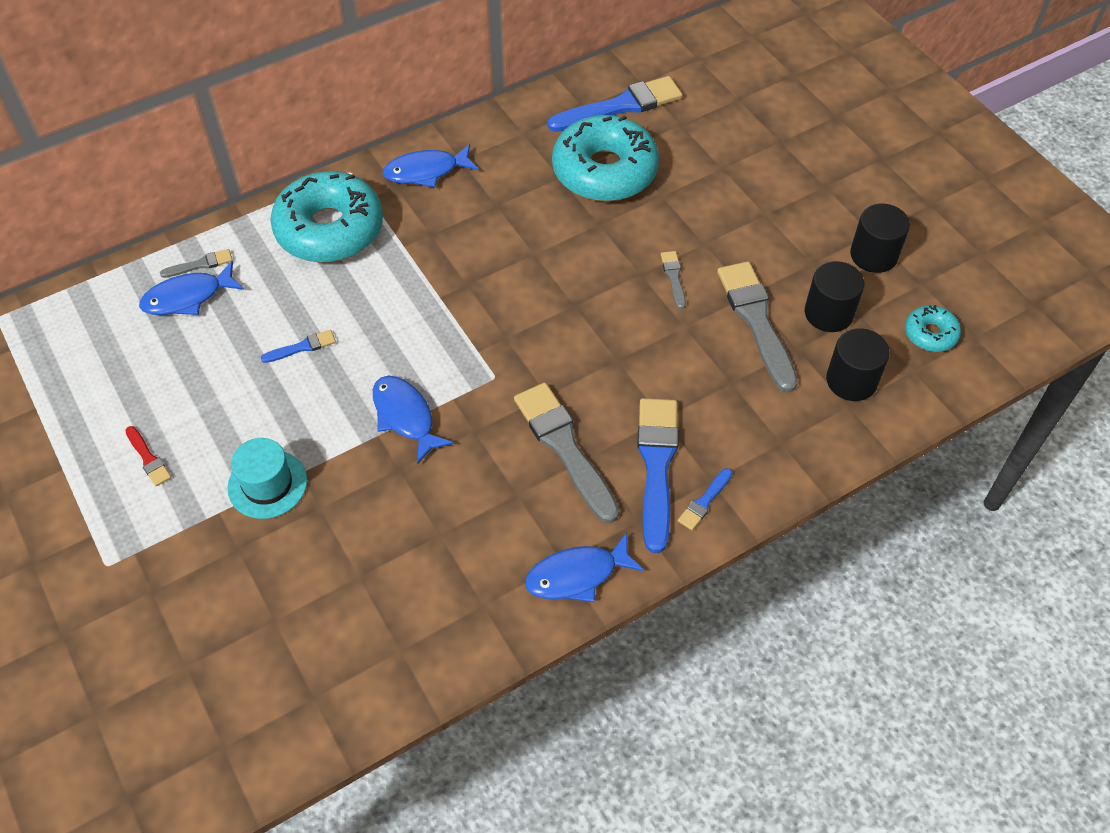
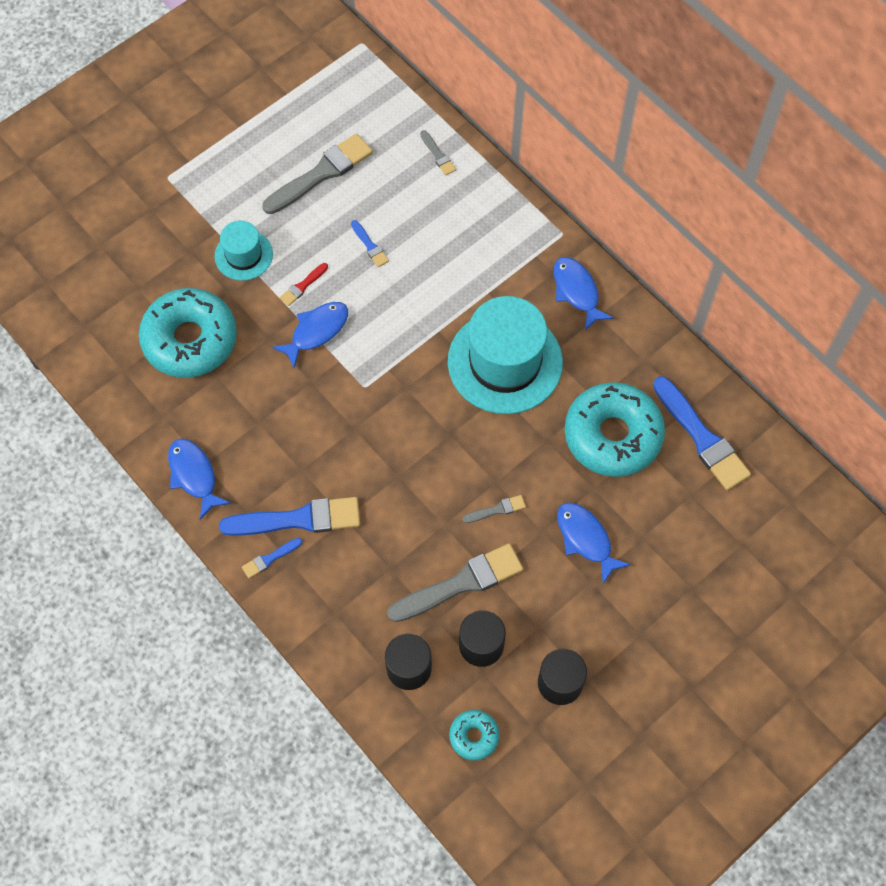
camera: 80 degrees right, 10 degrees up
red brush [125,426,171,486] -> red brush moved to [280,263,328,306]
blue fish [139,261,244,315] -> blue fish moved to [557,502,631,584]
turquoise donut [270,171,383,263] -> turquoise donut moved to [139,288,237,378]
grey brush [514,382,619,523] -> grey brush moved to [263,133,373,214]
blue brush [678,468,732,530] -> blue brush turned 60 degrees counterclockwise [242,538,303,578]
none -> turquoise hat [448,296,563,414]

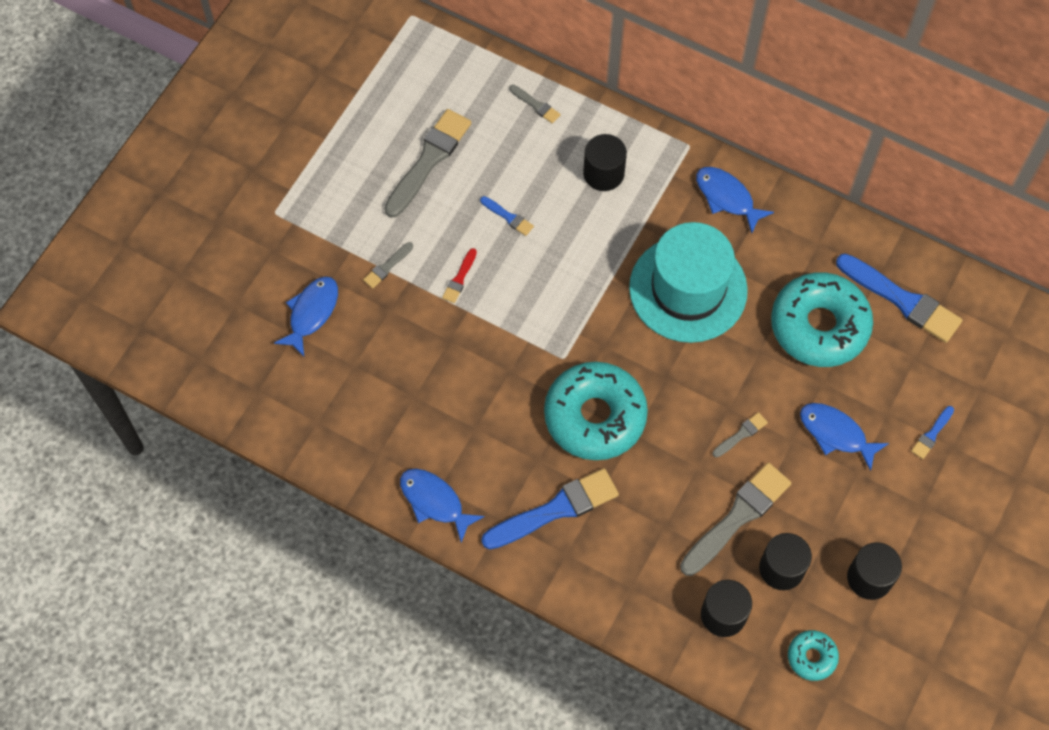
camera: 20 degrees left, 0 degrees up
turquoise donut [139,288,237,378] -> turquoise donut moved to [544,362,648,460]
turquoise hat [214,221,273,281] -> grey brush [363,242,413,288]
blue brush [242,538,303,578] -> blue brush moved to [911,406,954,459]
blue fish [272,302,348,368] -> blue fish moved to [274,276,338,357]
none -> black cylinder [583,134,627,191]

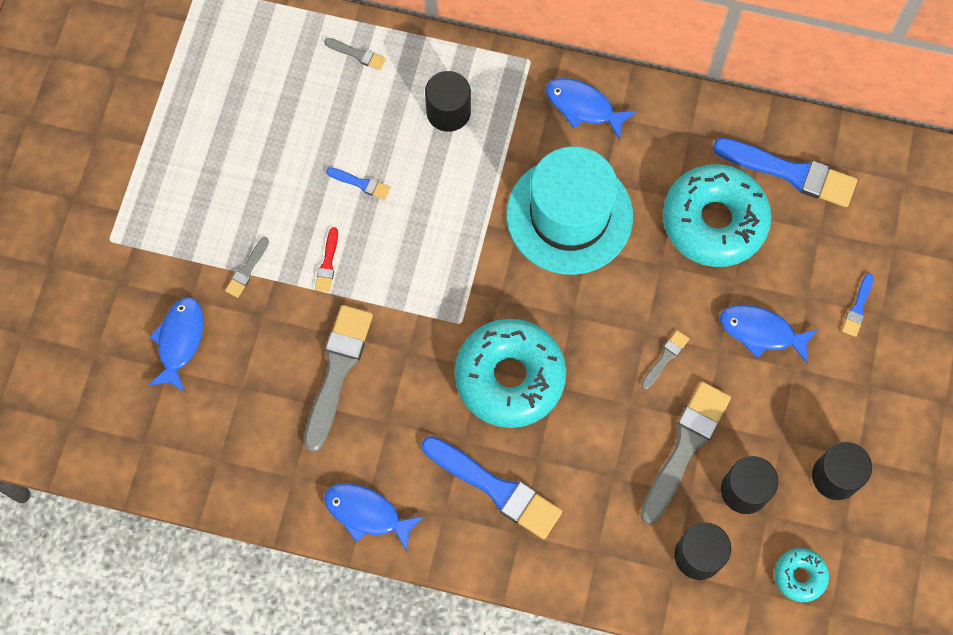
camera: 15 degrees left, 5 degrees up
grey brush [384,109,471,218] -> grey brush moved to [304,305,373,452]
blue brush [481,468,619,550] -> blue brush turned 75 degrees clockwise [422,436,562,539]

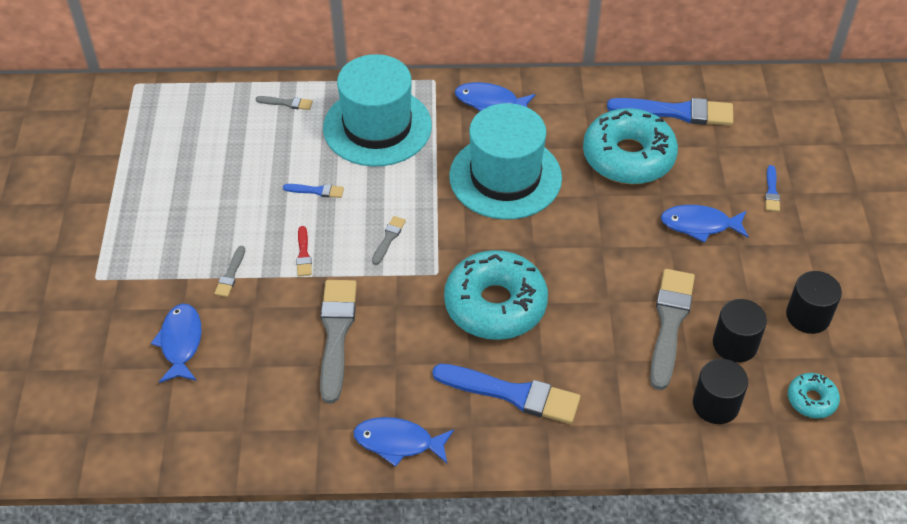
camera: 15 degrees left, 20 degrees down
black cylinder [425,71,471,132] -> turquoise hat [323,54,432,167]
grey brush [641,330,689,389] -> grey brush moved to [372,216,406,265]

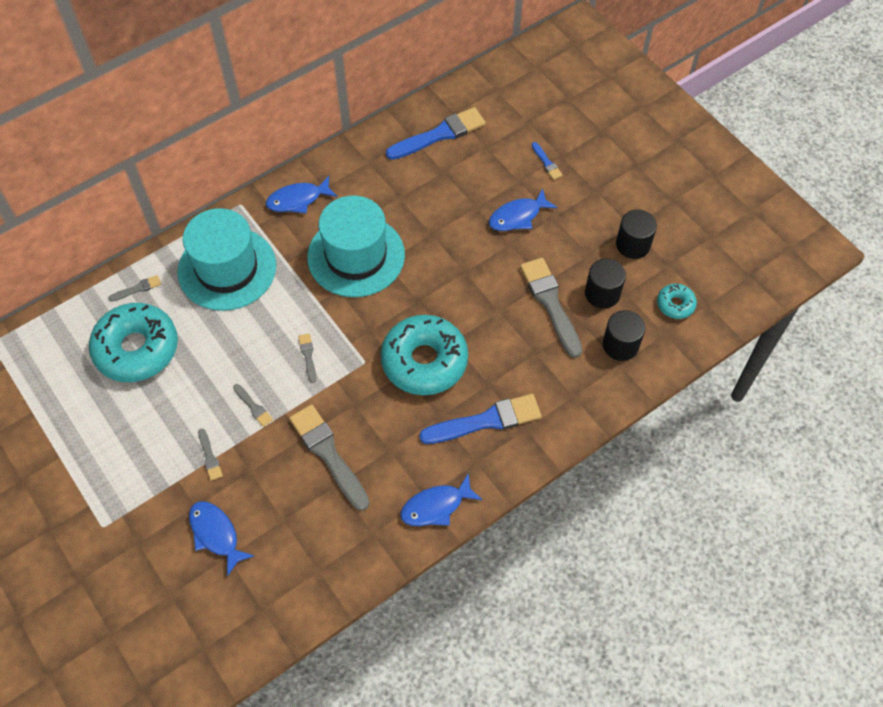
camera: 35 degrees left, 10 degrees up
blue brush [283,184,344,198] -> none
red brush [296,226,312,276] -> grey brush [233,384,273,427]
turquoise donut [583,108,678,184] -> turquoise donut moved to [89,303,178,382]

